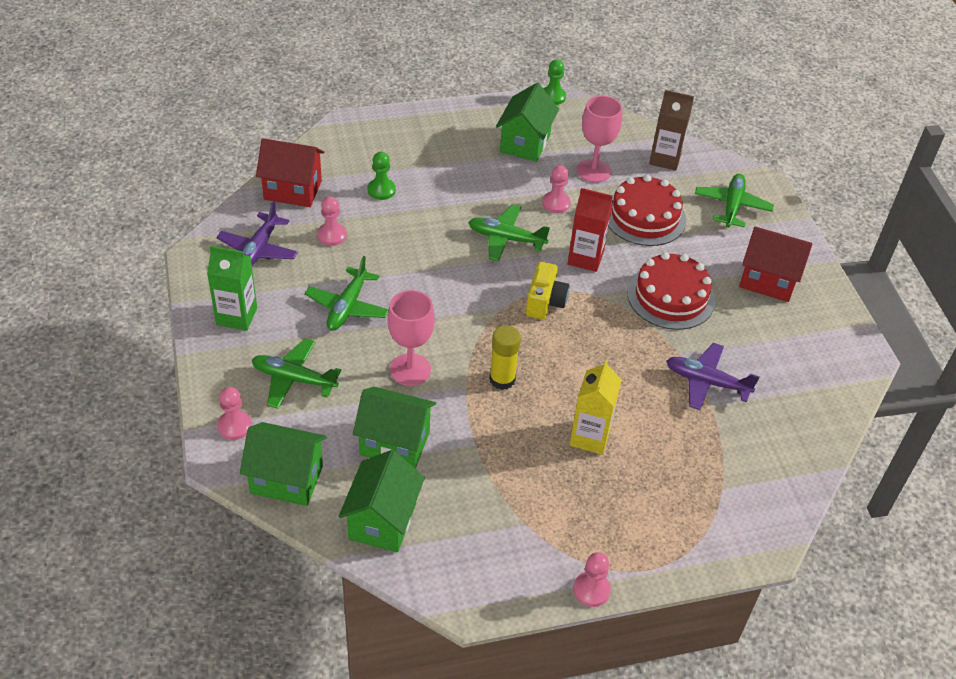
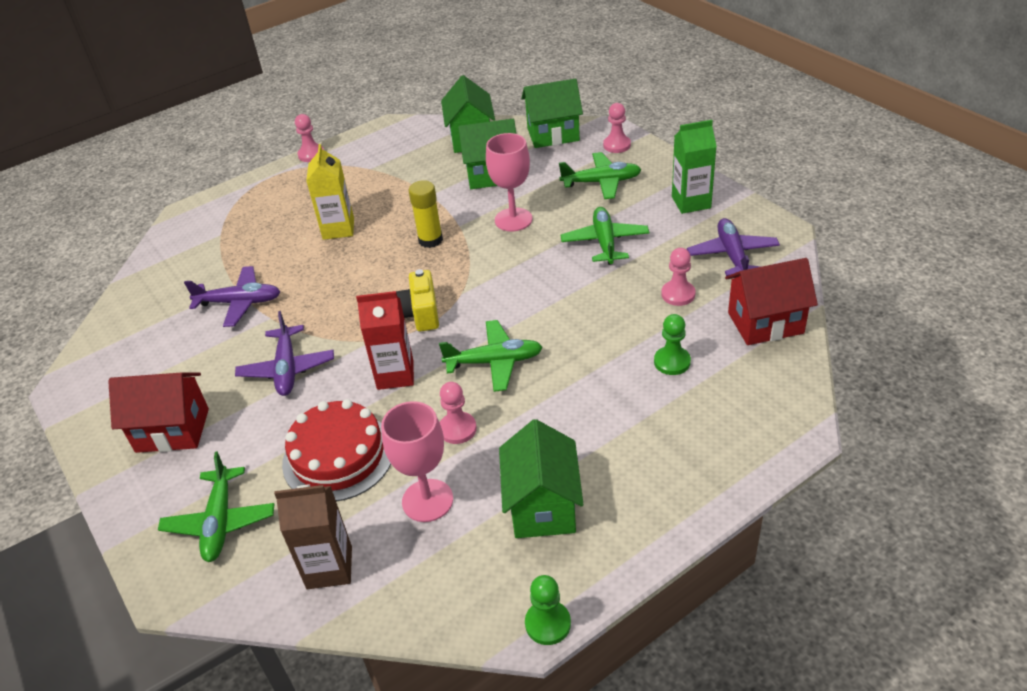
camera: 165 degrees right, 5 degrees down
red cake [627,252,715,330] -> purple plane [235,311,334,396]

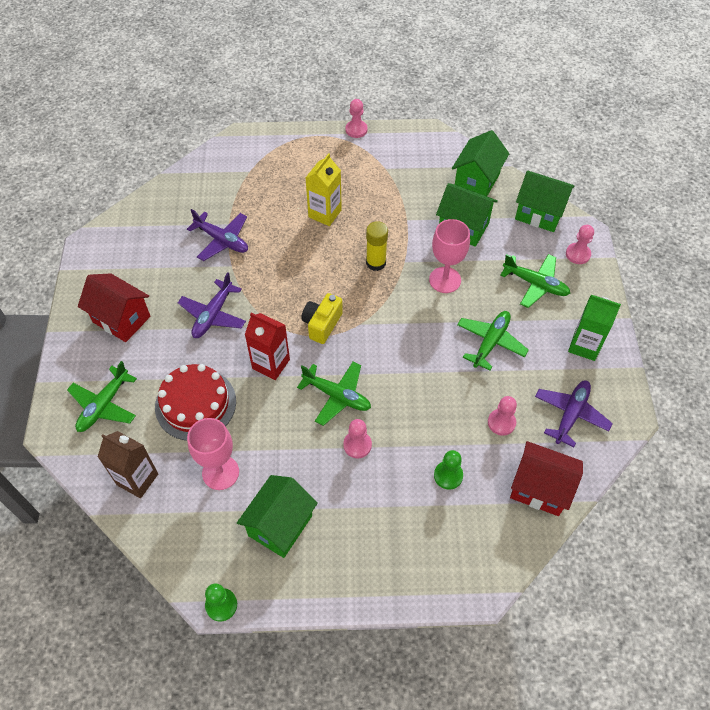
camera: 30 degrees right, 15 degrees up
pink pawn [440,382,477,444] -> pink pawn moved to [343,419,372,458]

